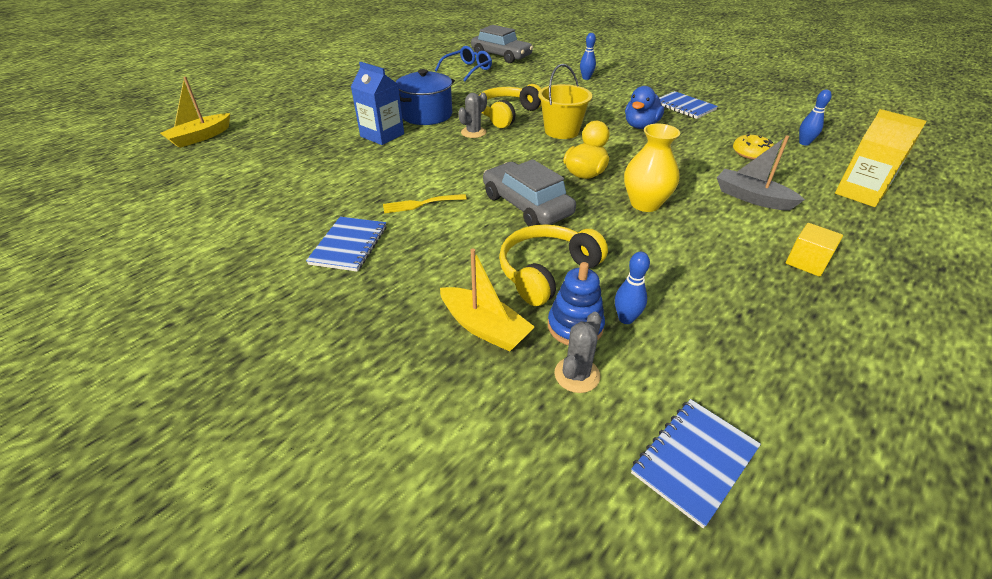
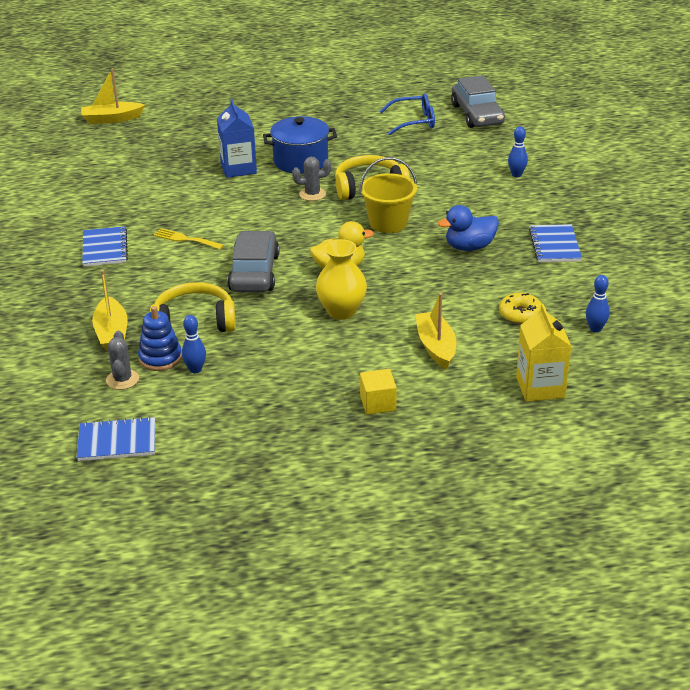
camera: 40 degrees right, 5 degrees down
blue notebook [306,217,386,272] -> blue notebook turned 60 degrees counterclockwise [82,226,128,267]
grey cactus [554,312,602,393] -> grey cactus turned 75 degrees counterclockwise [106,331,139,390]
grey boat [717,135,805,211] -> yellow boat [415,293,457,369]

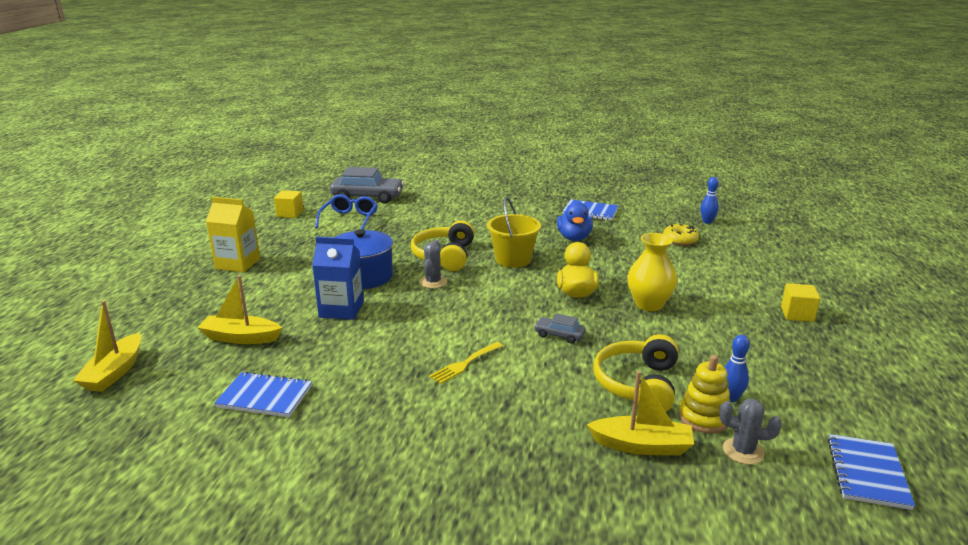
camera: 70 degrees left, 10 degrees down
blue notebook [82,226,128,267] -> blue notebook moved to [214,372,312,417]
blue stacking toy [138,306,182,371] -> yellow stacking toy [678,355,731,434]
grey car [227,231,279,292] -> grey car [534,314,586,344], size x0.48
yellow boat [415,293,457,369] -> yellow boat moved to [197,275,282,344]
blue bowling pin [508,126,528,177] -> none
yellow carton [516,304,571,402] -> yellow carton moved to [206,197,260,272]
none -> yellow cube [274,190,304,218]

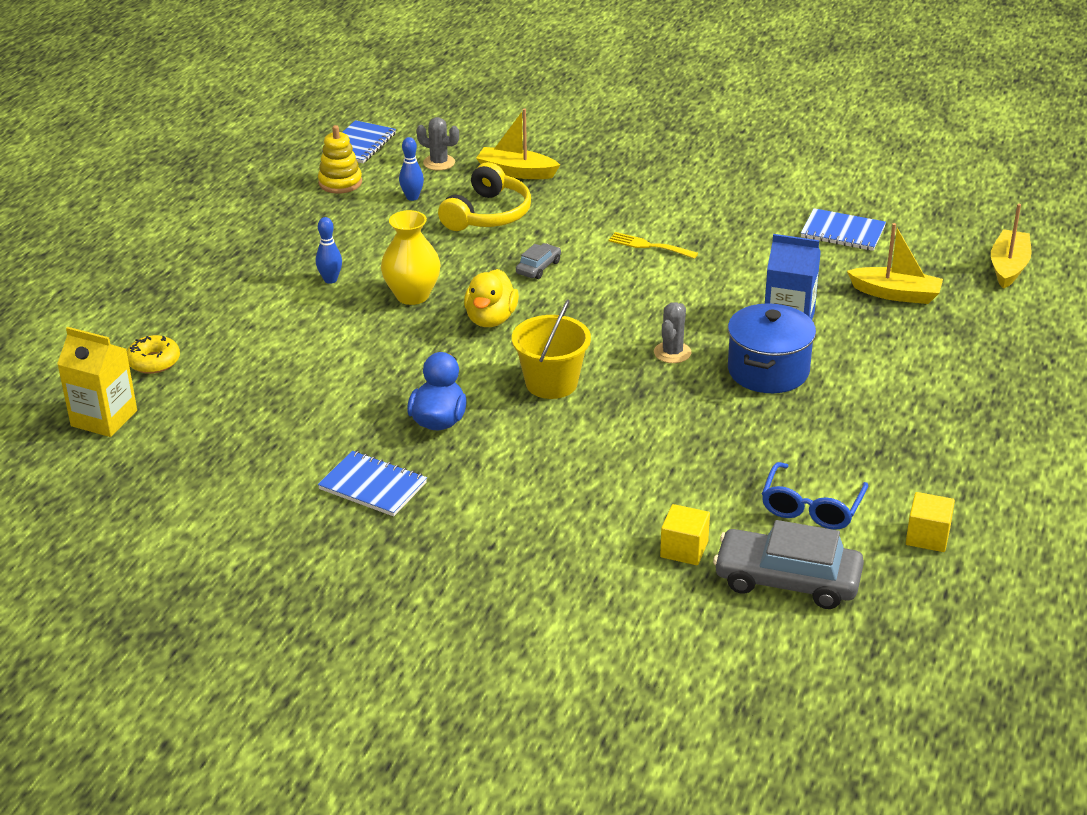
camera: 170 degrees left, 10 degrees up
yellow carton [206,197,260,272] -> yellow carton moved to [57,327,137,437]
yellow headphones [411,220,475,271] -> none
yellow fork [429,342,503,384] -> yellow fork turned 120 degrees counterclockwise [608,232,698,259]
grey car [534,314,586,344] -> grey car turned 90 degrees counterclockwise [516,243,561,279]
yellow donut [663,224,699,245] -> yellow donut moved to [127,335,180,374]
yellow stacking toy [678,355,731,434] -> yellow stacking toy moved to [318,125,362,194]
blue bowling pin [700,177,719,224] -> blue bowling pin moved to [316,217,342,284]
yellow cube [781,283,820,322] -> yellow cube moved to [660,504,710,565]

